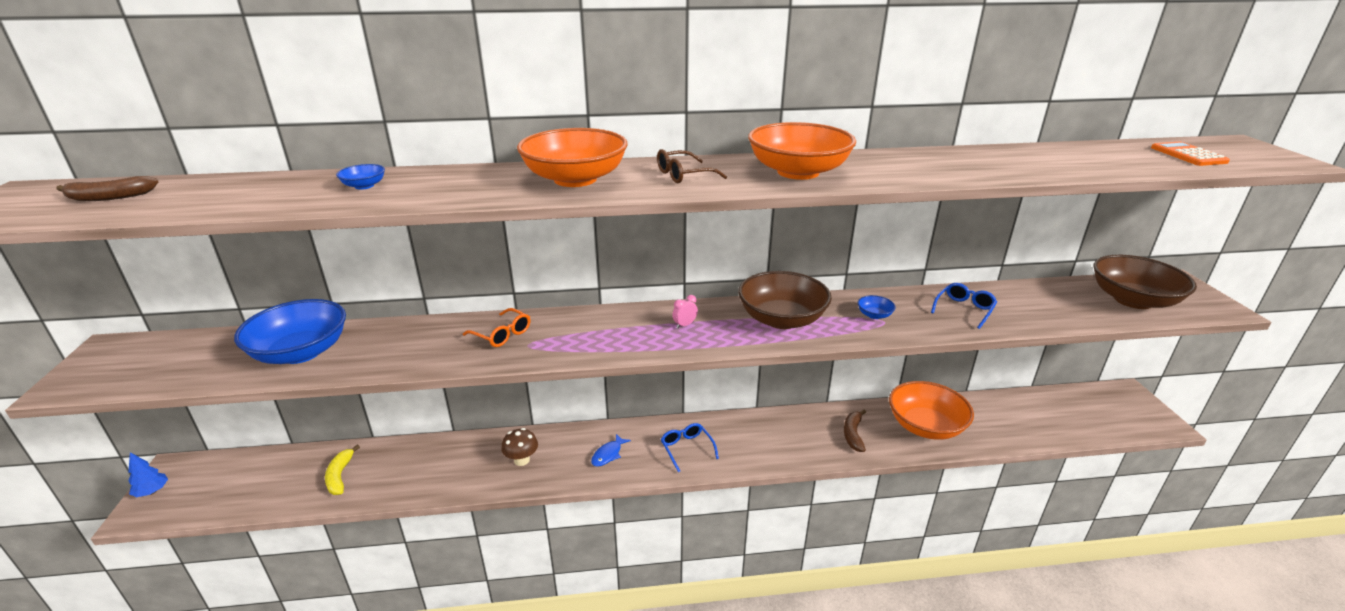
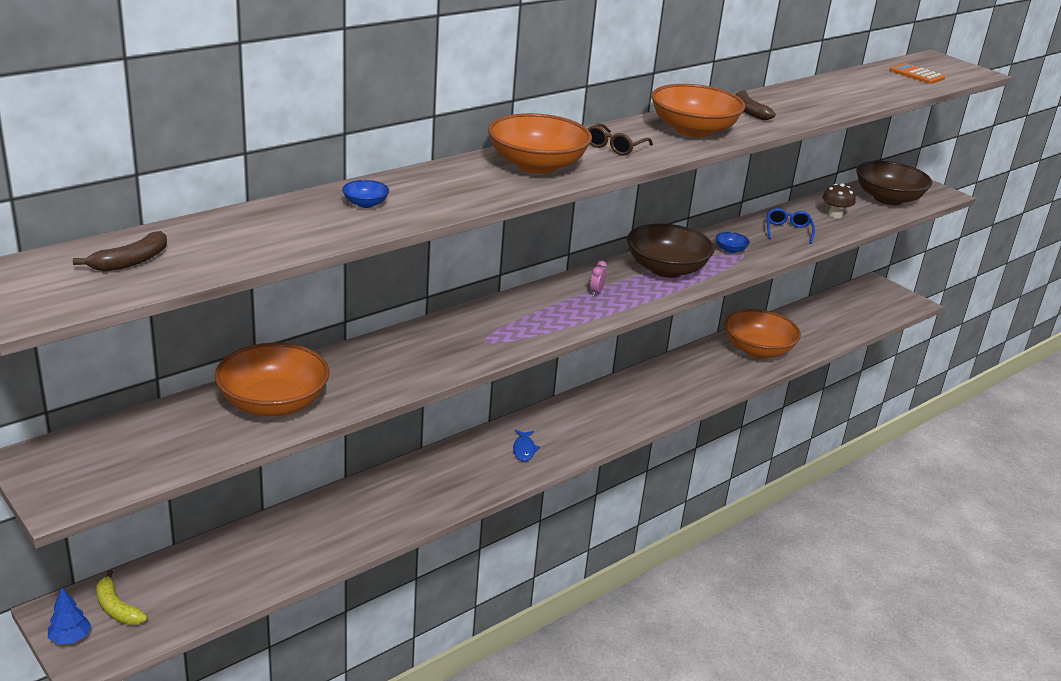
camera: 35 degrees left, 0 degrees up
blue bowl [234,299,346,364] -> orange bowl [214,343,330,416]
yellow banana [325,445,360,495] -> yellow banana moved to [96,570,148,625]
orange glasses [463,308,530,347] -> none
brown mushroom [501,428,538,466] -> brown mushroom moved to [822,183,856,218]
blue glasses [661,423,719,472] -> none
brown banana [844,410,866,452] -> brown banana moved to [735,90,776,120]

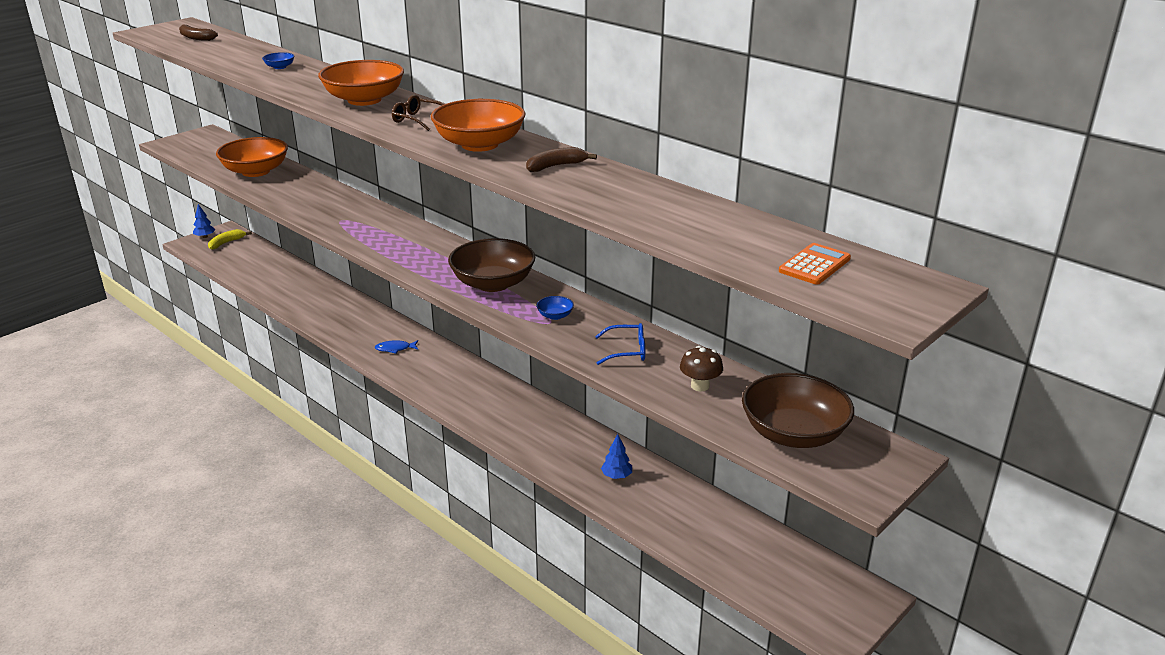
camera: 85 degrees right, 0 degrees up
pink clock [590,261,607,296] -> none
orange bowl [724,309,801,358] -> blue tree [601,434,632,479]

